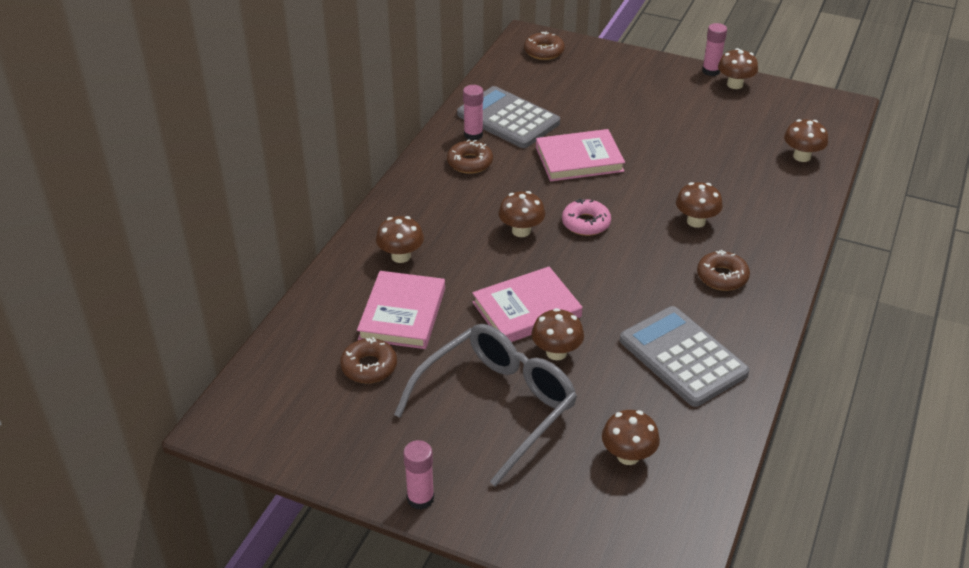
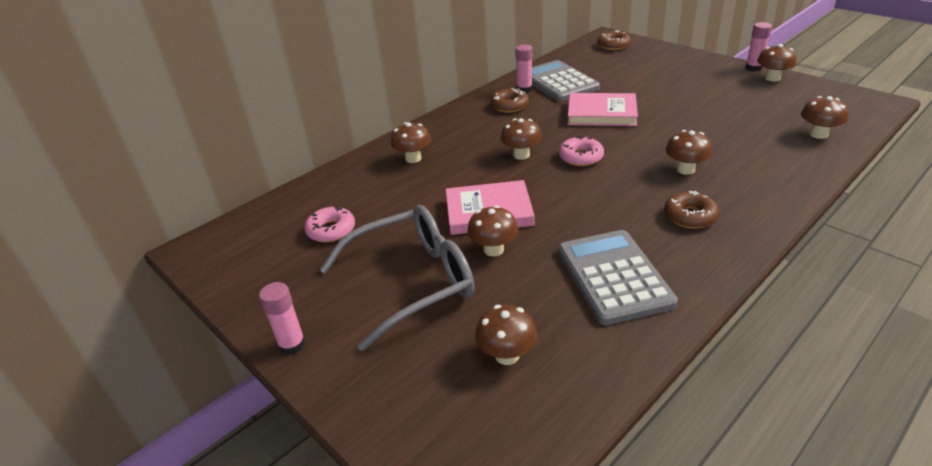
camera: 25 degrees right, 5 degrees down
brown donut [340,337,397,383] -> pink donut [304,206,355,243]
pink book [357,271,445,349] -> none

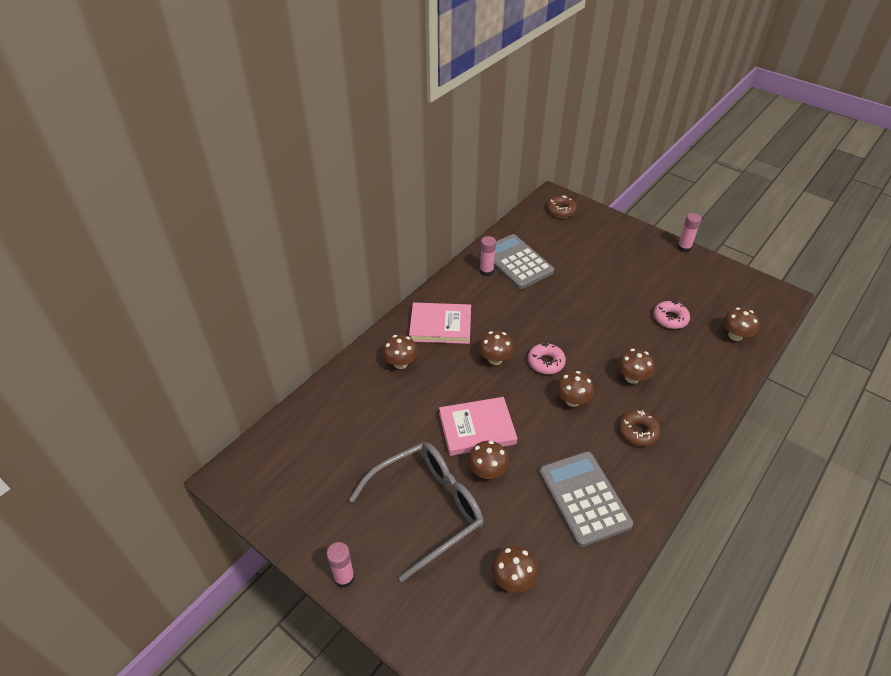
camera: 10 degrees left, 10 degrees up
pink donut [304,206,355,243] -> pink donut moved to [653,301,690,329]
brown donut [491,88,529,113] -> none
pink book [567,93,638,126] -> pink book moved to [409,302,471,344]
brown mushroom [757,44,796,82] -> brown mushroom moved to [556,371,594,407]

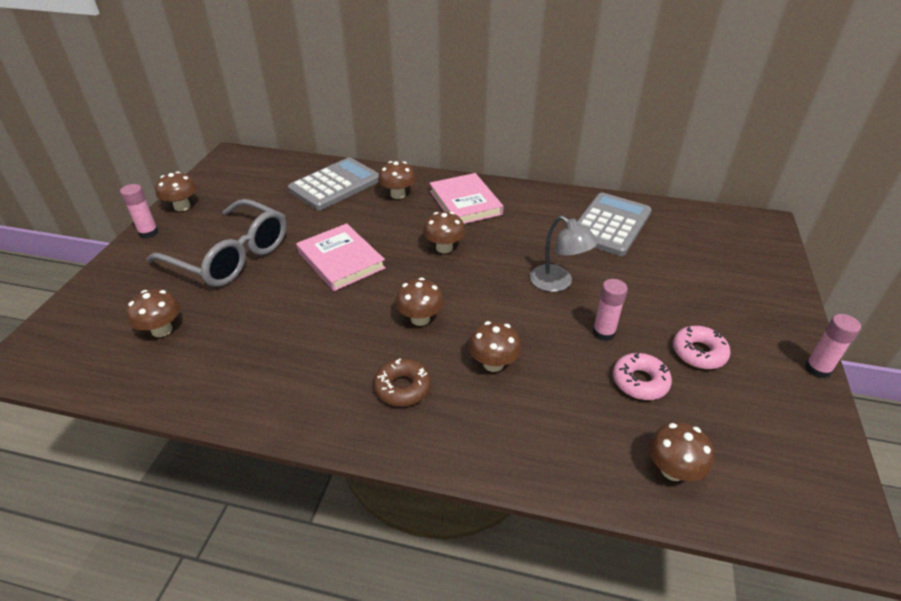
camera: 65 degrees right, 5 degrees down
brown mushroom [468,441,509,479] -> brown mushroom moved to [155,172,197,211]
pink glue stick [480,236,496,276] -> pink glue stick moved to [593,279,628,341]
pink donut [528,342,566,374] -> pink donut moved to [673,326,730,369]
grey calculator [539,451,633,547] -> grey calculator moved to [288,157,379,210]
brown donut [546,195,577,218] -> none
none -> grey lamp [530,216,598,292]

